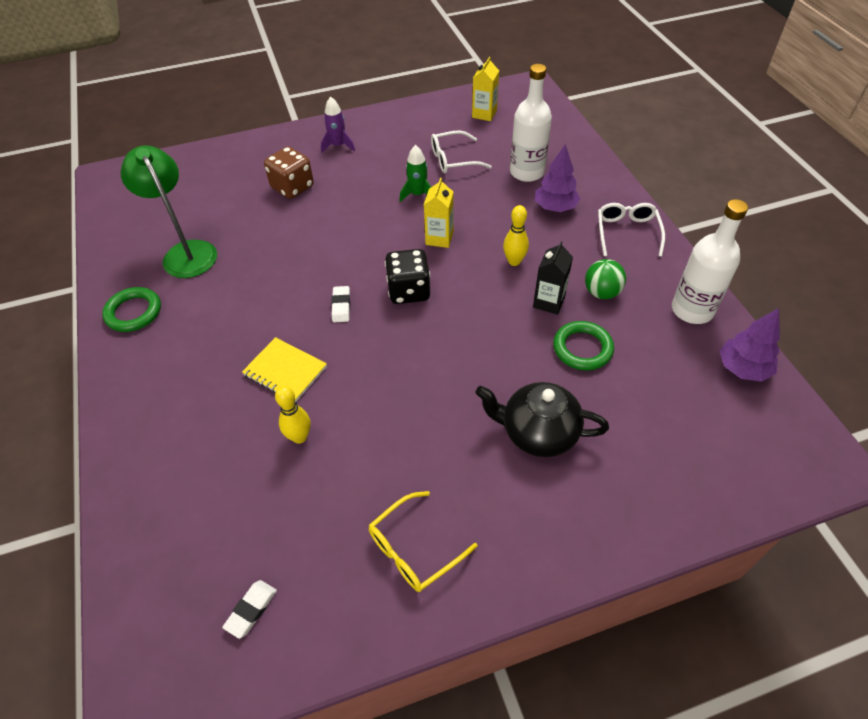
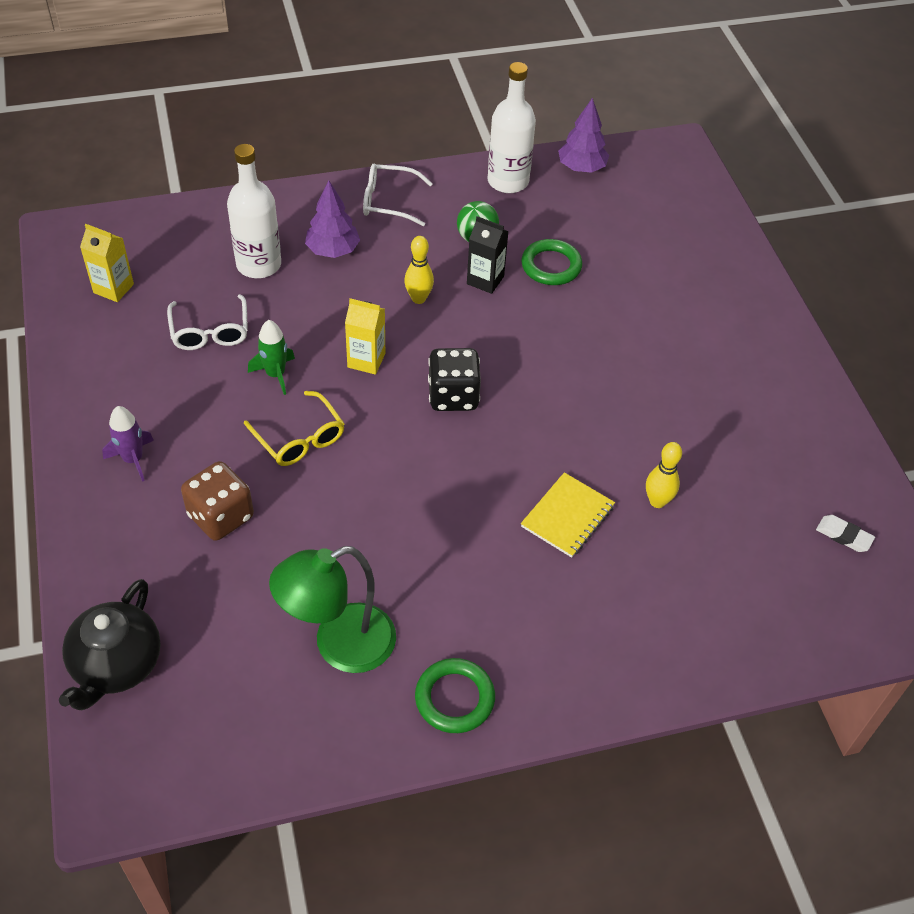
camera: 90 degrees left, 0 degrees up
white eraser [331,286,350,322] -> none
yellow glasses [369,491,477,592] -> yellow glasses moved to [244,391,345,466]
black teapot [475,382,609,457] -> black teapot moved to [59,579,161,710]

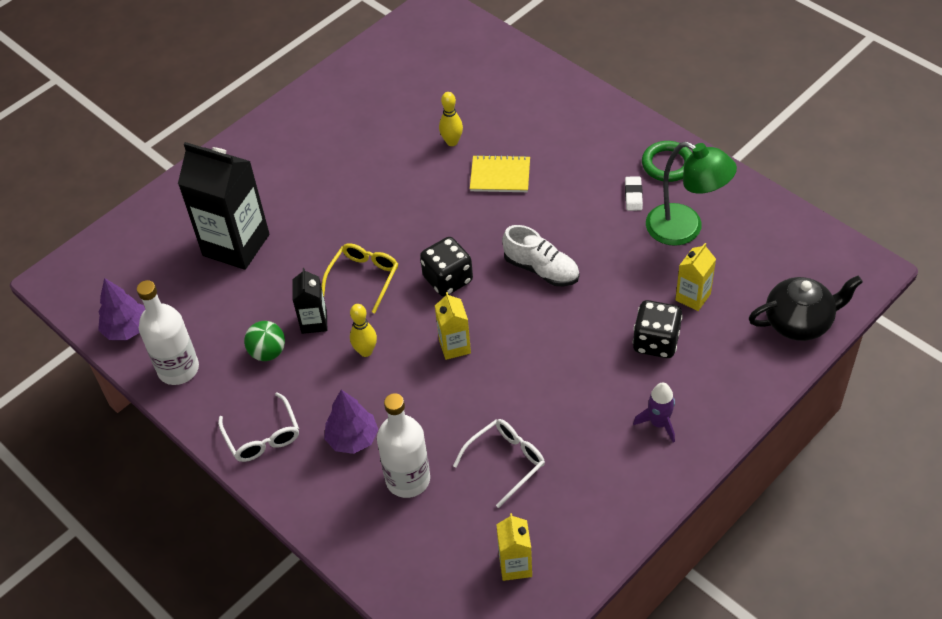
camera: 115 degrees left, 0 degrees up
brown dice [181,461,254,541] -> black dice [632,300,683,358]
yellow glasses [244,391,345,466] -> yellow glasses moved to [321,243,398,314]
green rocket [248,320,295,395] -> none
green ring [521,239,583,285] -> none
white eraser [816,515,875,552] -> white eraser moved to [625,177,643,211]
none -> black carton [178,142,269,270]
none -> white shoe [502,225,579,286]
none -> yellow carton [675,243,716,311]

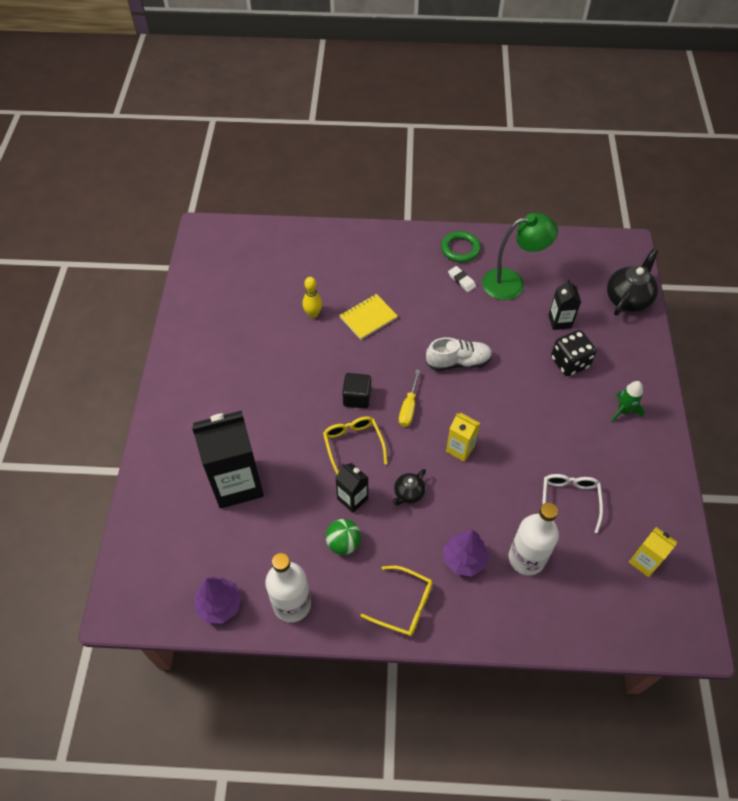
camera: 45 degrees left, 5 degrees up
white glasses [218,392,299,462] -> yellow glasses [360,566,433,636]
yellow bowling pin [350,304,377,357] -> black teapot [392,469,426,505]
black dice [420,237,473,297] -> yellow screwdriver [399,370,420,427]
purple rocket [633,383,675,443] -> green rocket [611,381,645,422]
yellow carton [675,243,716,311] -> black carton [548,279,581,330]
none -> black cube [342,373,371,409]

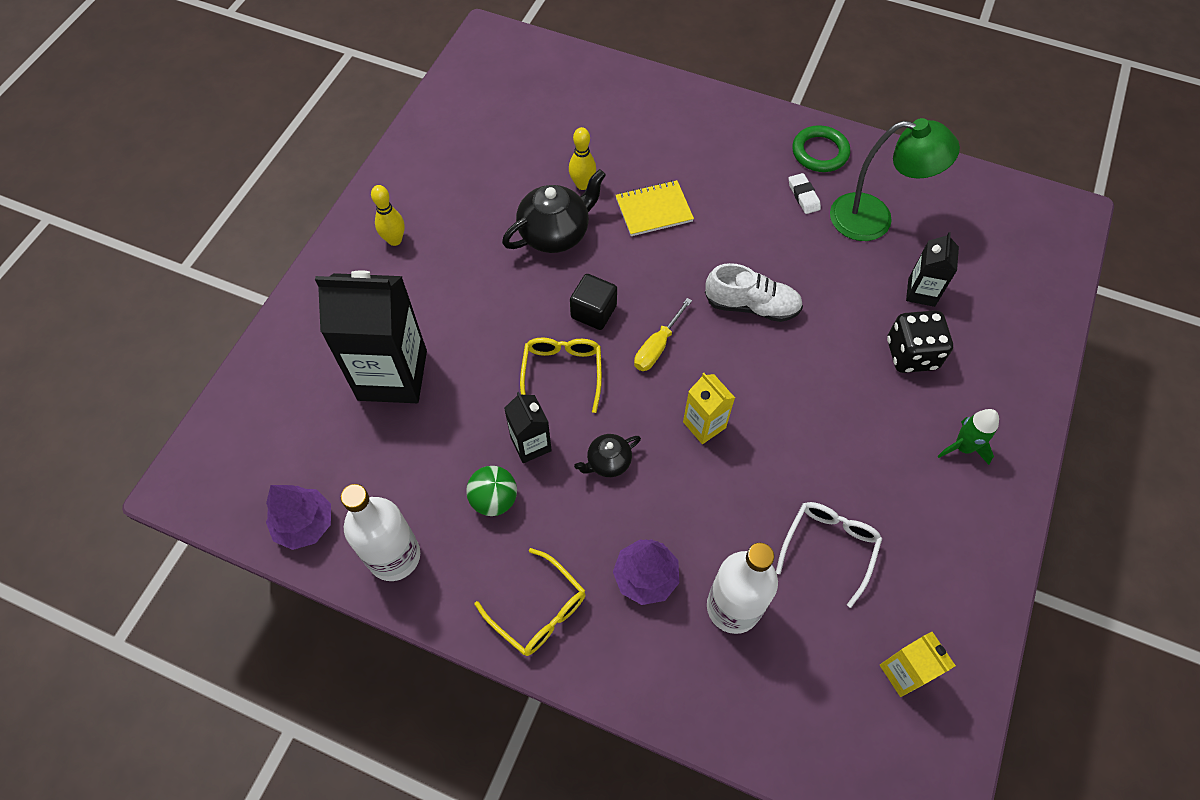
camera: 20 degrees right, 5 degrees up
black teapot [607,249,658,316] -> black teapot moved to [502,169,606,253]
none -> yellow bowling pin [371,185,405,246]

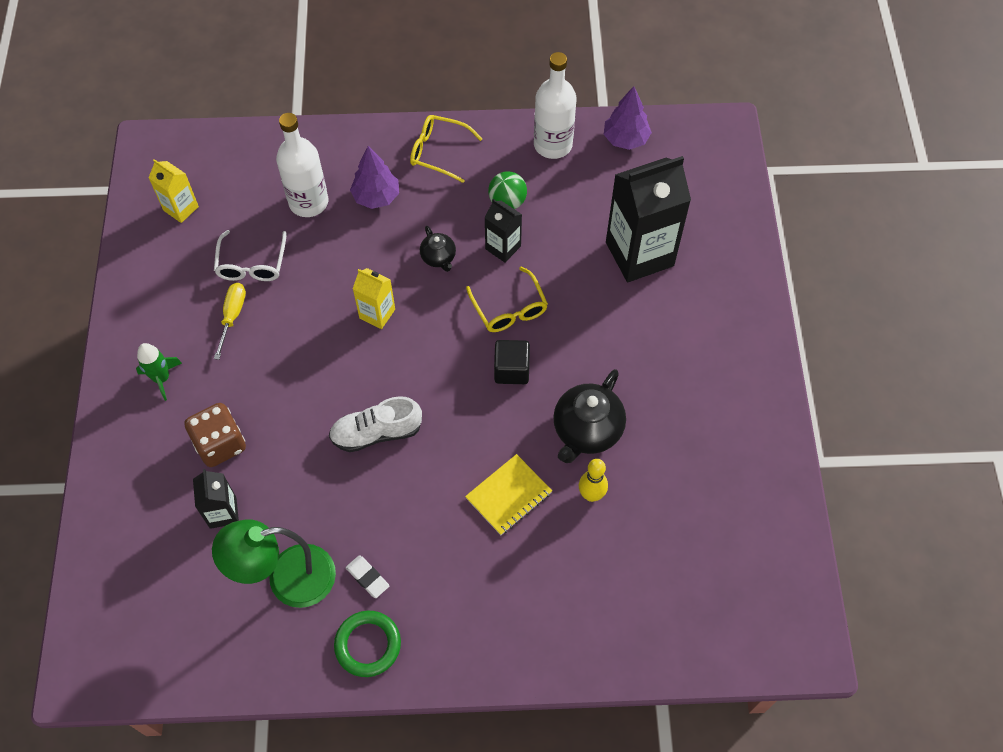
camera: 155 degrees right, 0 degrees up
yellow bowling pin [371,185,405,246] -> none
black teapot [574,434,641,477] -> black teapot turned 120 degrees clockwise [420,226,456,272]
yellow screwdriver [634,298,692,371] -> yellow screwdriver moved to [214,283,246,360]
black dice [887,310,953,373] -> brown dice [184,403,246,467]

